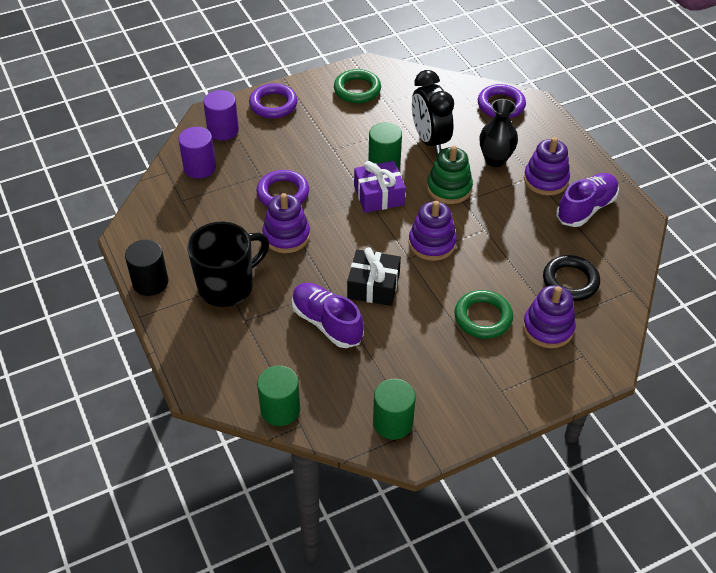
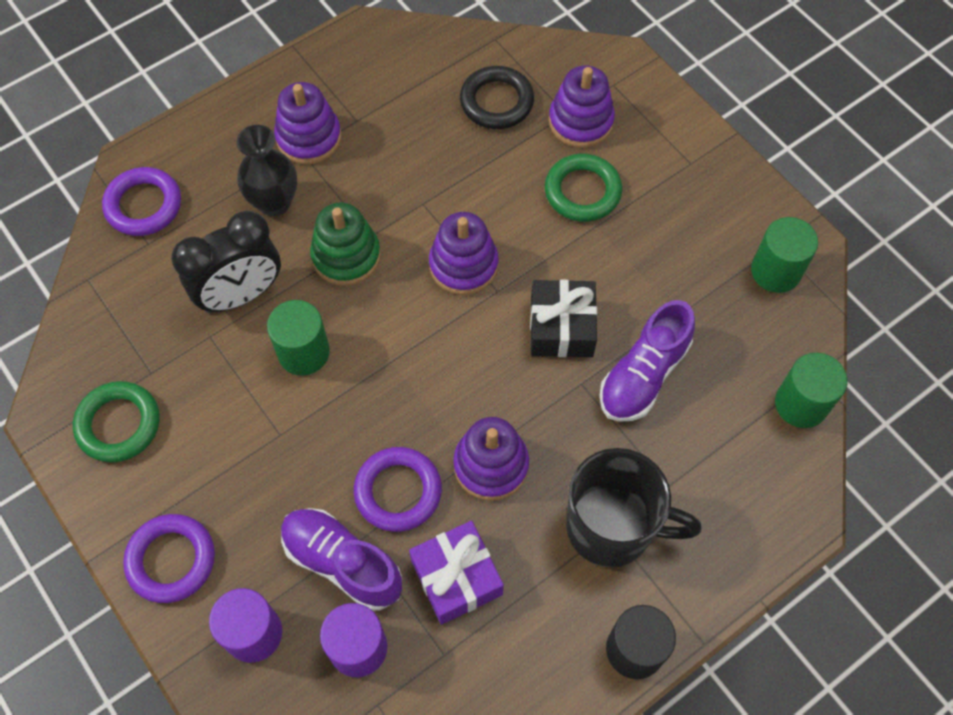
camera: 100 degrees left, 15 degrees up
black mug [187,222,269,307] -> black mug turned 150 degrees clockwise [566,448,702,567]
purple gift [354,161,406,213] -> purple gift moved to [409,521,504,625]
purple shoe [556,173,619,227] -> purple shoe moved to [281,508,402,611]

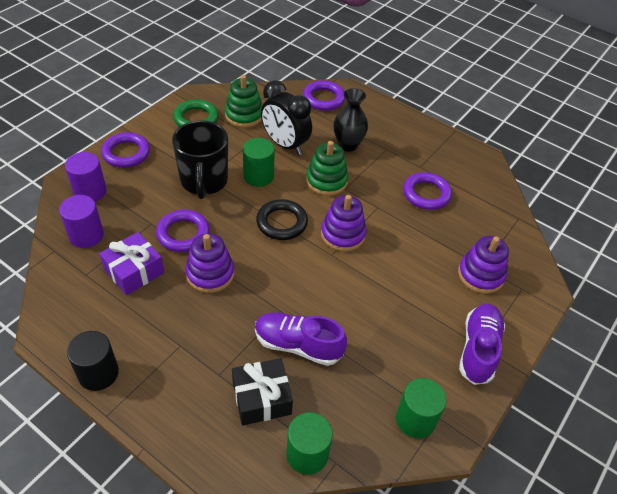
camera: 70 degrees right, 15 degrees down
purple stacking toy [274,82,341,164] -> none
purple shoe [281,508,402,611] -> purple shoe moved to [459,304,505,385]
black ring [460,66,534,129] -> black ring moved to [256,199,308,240]
black gift [530,280,597,357] -> black gift moved to [232,358,293,426]
green ring [545,154,622,222] -> none
black mug [566,448,702,567] -> black mug moved to [172,120,228,199]
none -> green stacking toy [225,75,262,128]
none -> purple ring [403,172,452,210]

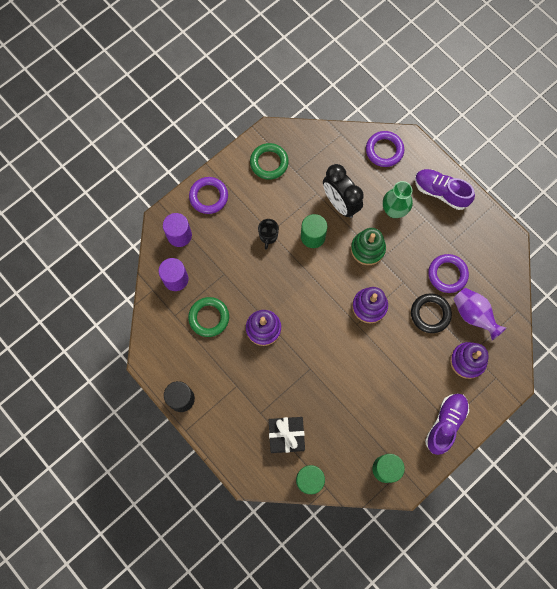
camera: 15 degrees right, 25 degrees up
purple gift [99,232,164,295] -> green ring [188,297,229,337]
purple ring [156,210,210,252] -> none
black mug [172,120,228,199] -> black mug [258,219,279,250], size x0.48
green stacking toy [225,75,262,128] -> none
purple shoe [255,312,347,366] -> purple shoe moved to [415,169,475,210]
black ring [256,199,308,240] -> black ring moved to [411,293,452,333]
black vase [334,88,368,152] -> green vase [383,181,413,218]
none -> purple vase [454,288,506,341]

